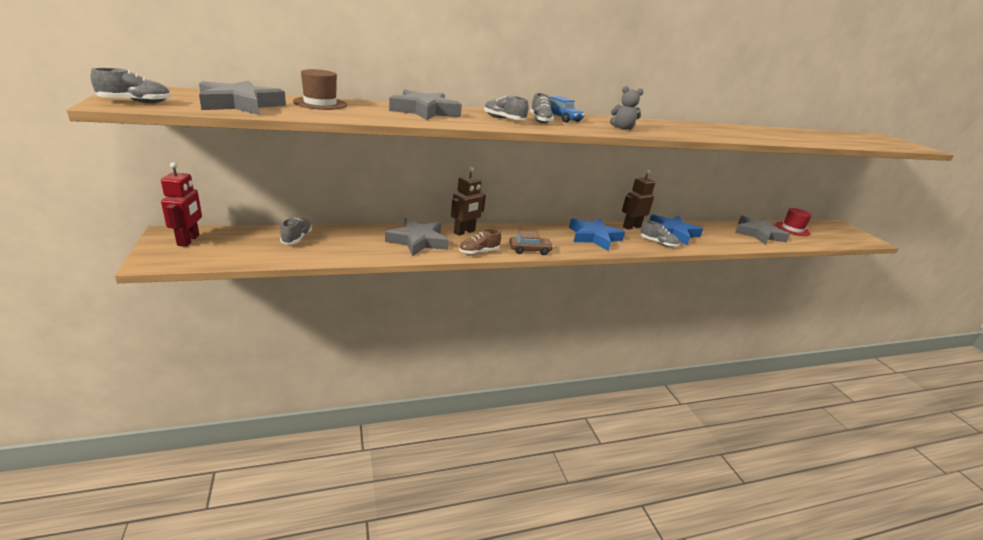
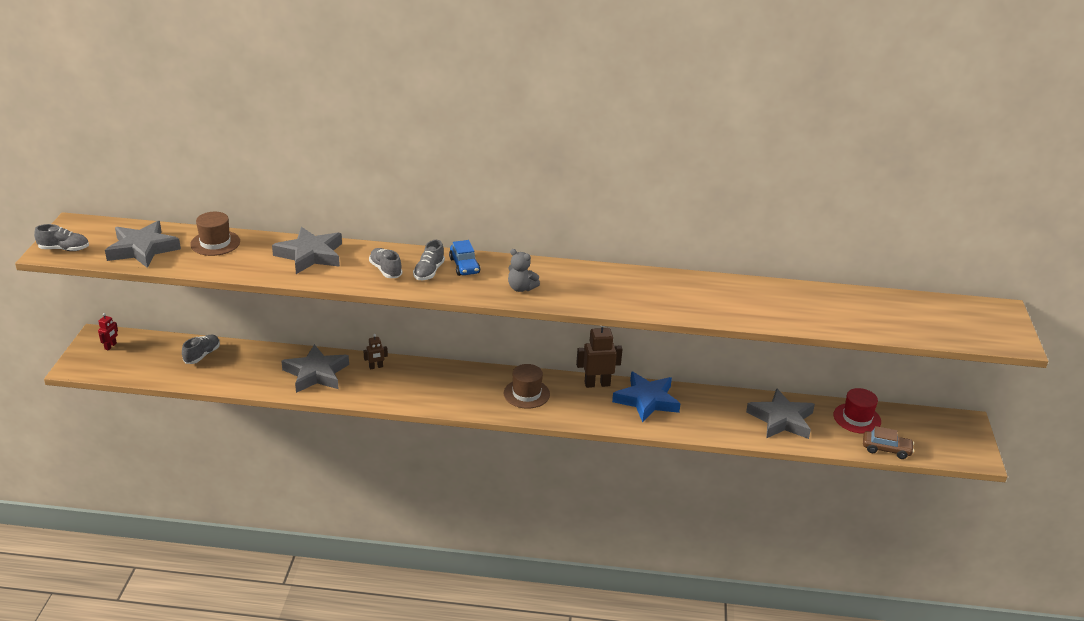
camera: 25 degrees right, 5 degrees up
red robot [161,162,202,247] -> red robot [98,313,118,350], size x0.54
brown robot [451,167,486,236] -> brown robot [364,334,388,370], size x0.54
brown shoe [459,229,501,255] -> none
brown car [509,231,554,255] -> brown car moved to [863,426,914,459]
blue star [569,218,625,251] -> brown hat [504,364,550,409]
grey shoe [640,220,679,247] -> none

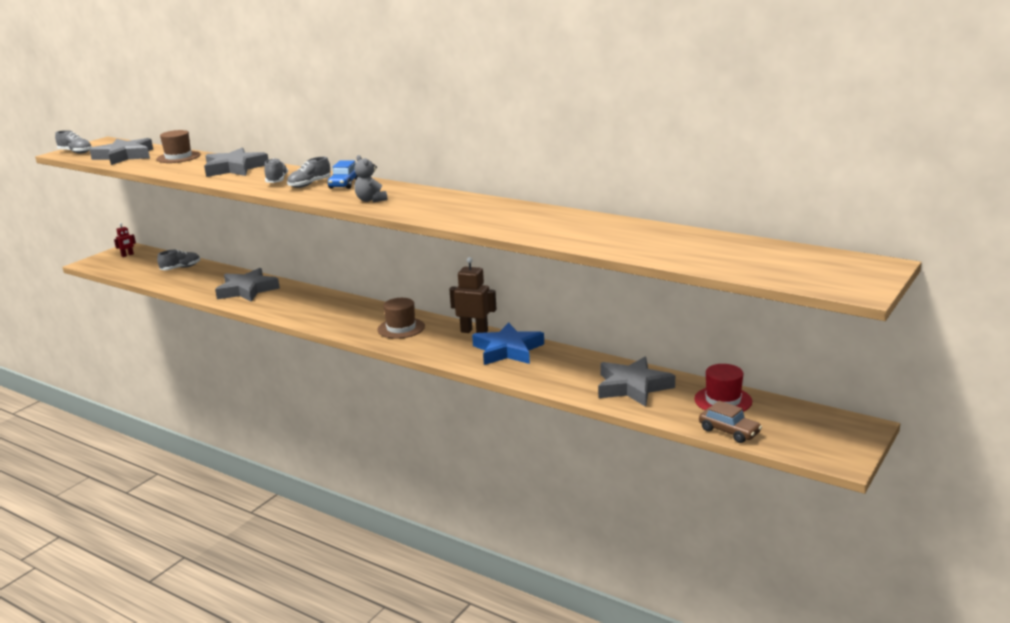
camera: 30 degrees right, 10 degrees down
brown robot [364,334,388,370] -> none

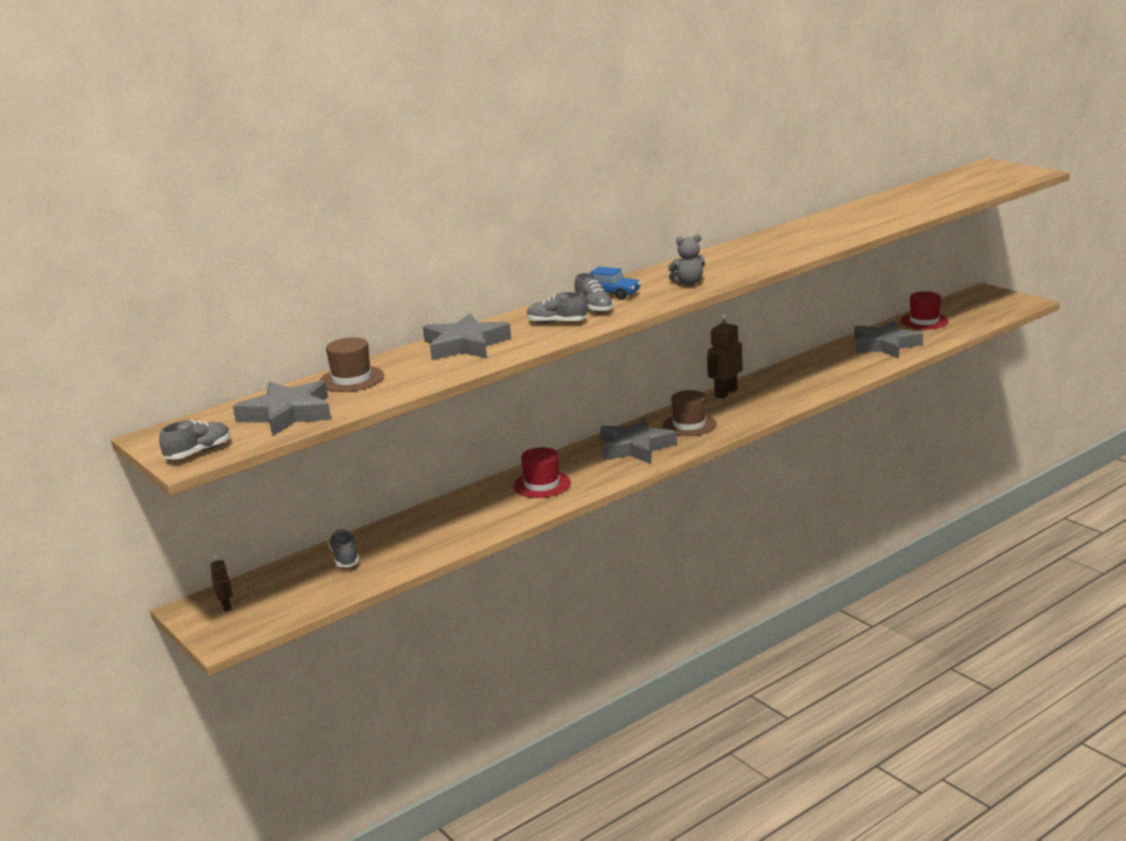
camera: 70 degrees left, 0 degrees up
red robot [114,223,136,257] -> brown robot [210,555,233,612]
grey star [215,268,280,302] -> grey star moved to [600,417,677,464]
blue star [472,323,544,365] -> none
brown car [699,401,762,443] -> none
none -> red hat [513,447,571,498]

